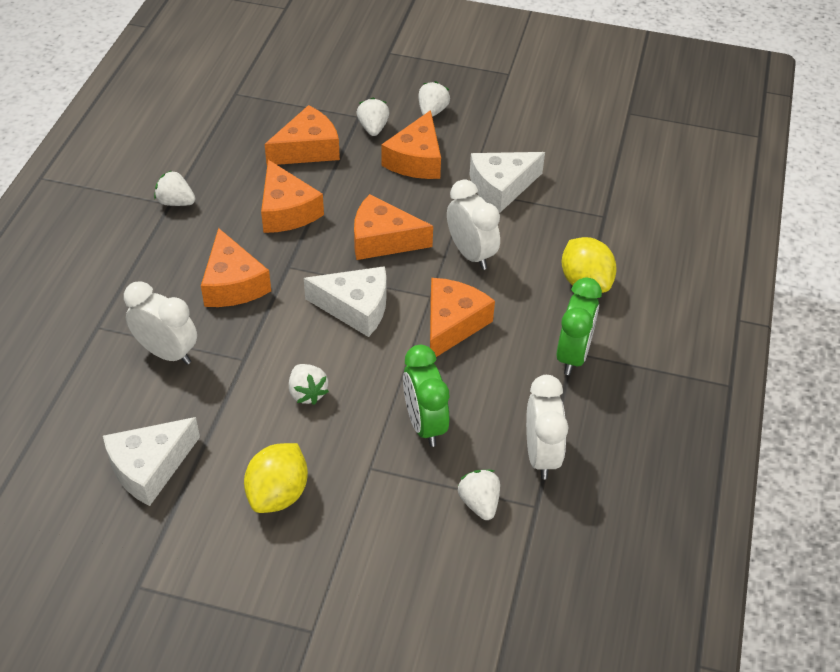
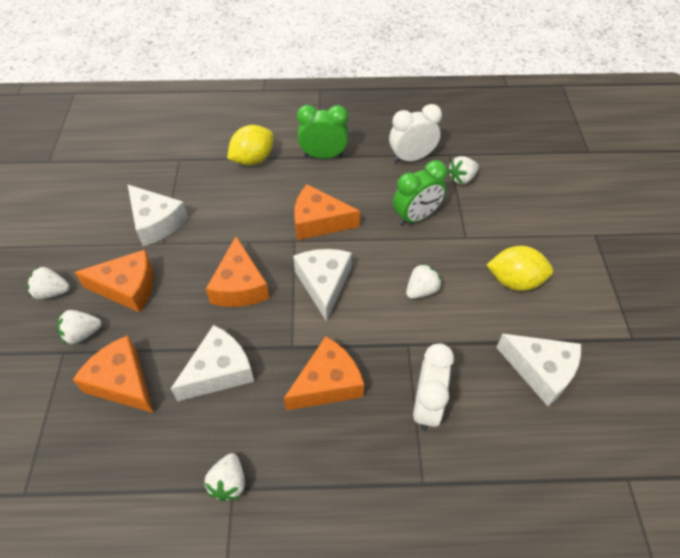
camera: 105 degrees left, 5 degrees up
orange cheese [261,160,324,233] -> white cheese [171,325,254,401]
white clock [447,179,500,270] -> none

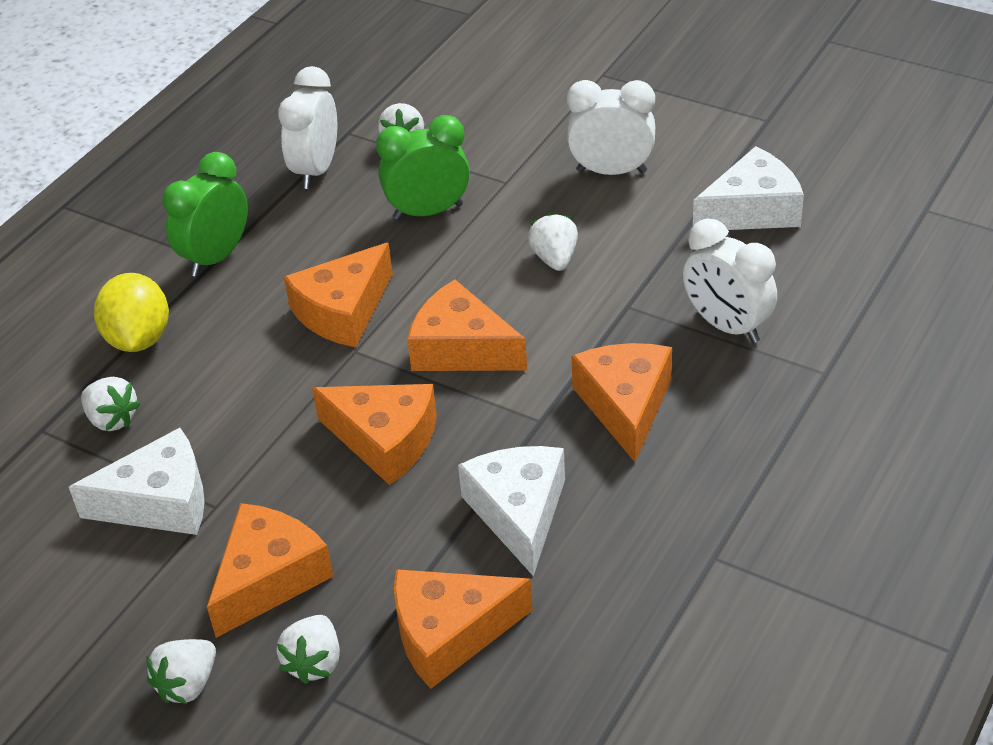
camera: 55 degrees left, 10 degrees down
white strawberry [205,453,245,502] -> white strawberry moved to [81,377,141,431]
white cheese [293,249,352,322] -> orange cheese [407,279,527,371]
green clock [393,160,447,226] -> green clock turned 105 degrees counterclockwise [376,115,470,220]
yellow lemon [487,246,553,291] -> white clock [567,80,655,175]

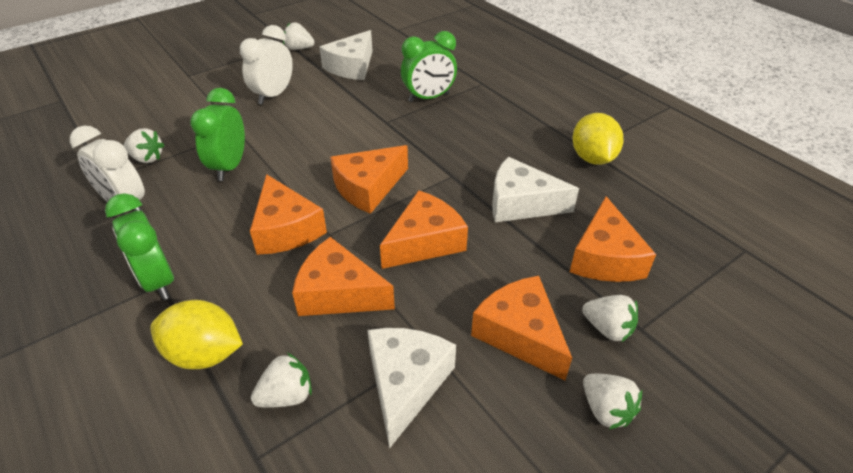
camera: 70 degrees left, 0 degrees up
white strawberry [528,213,578,271] -> white strawberry moved to [283,22,314,50]
orange cheese [571,343,672,462] -> orange cheese moved to [292,237,395,316]
white clock [683,219,777,343] -> green clock [401,31,457,102]
white cheese [693,146,804,230] -> white cheese turned 150 degrees counterclockwise [319,30,373,80]
none -> yellow lemon [572,113,623,165]

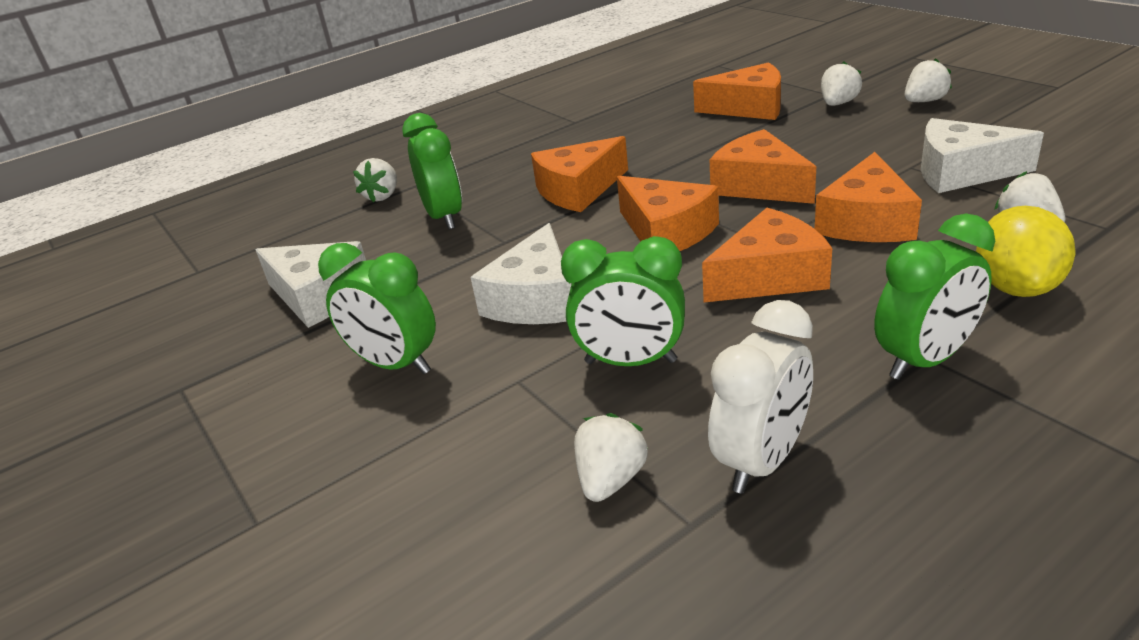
camera: 85 degrees left, 10 degrees down
white clock [240,25,293,105] -> green clock [318,243,436,374]
white strawberry [283,22,314,50] -> white strawberry moved to [353,158,397,202]
orange cheese [471,276,572,380] -> orange cheese moved to [531,136,628,212]
white cheese [492,157,579,222] -> white cheese moved to [470,223,571,324]
yellow lemon [572,113,623,165] -> none

